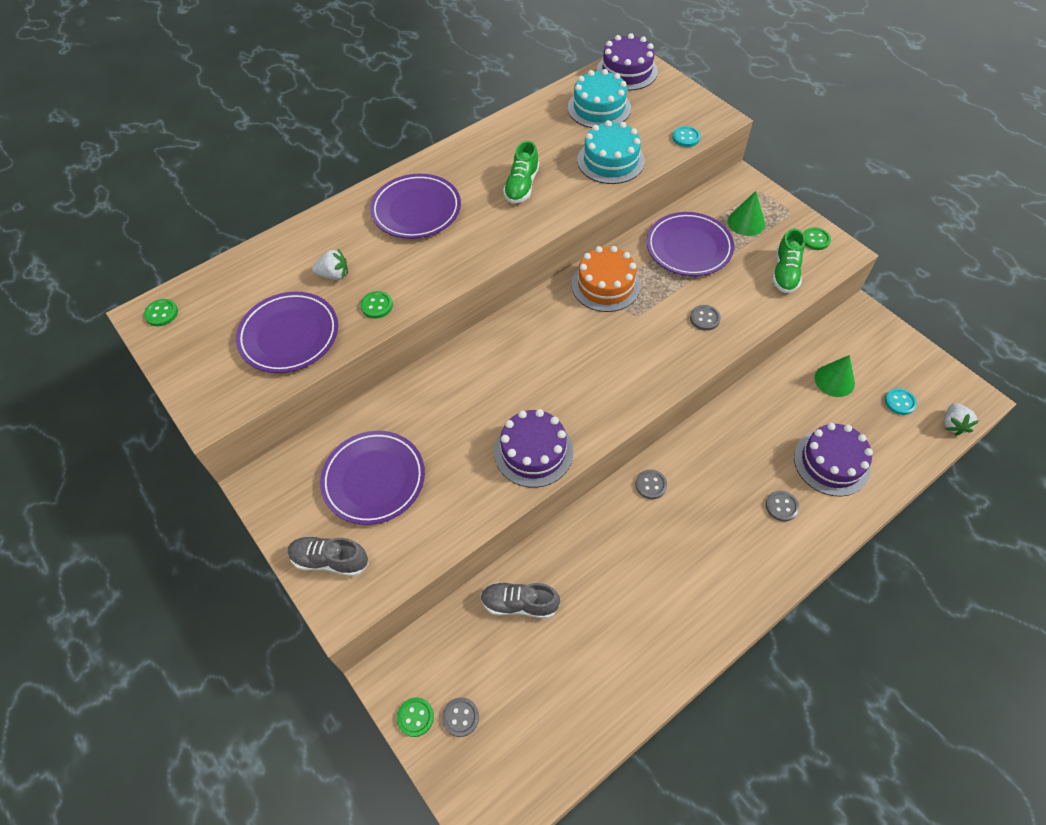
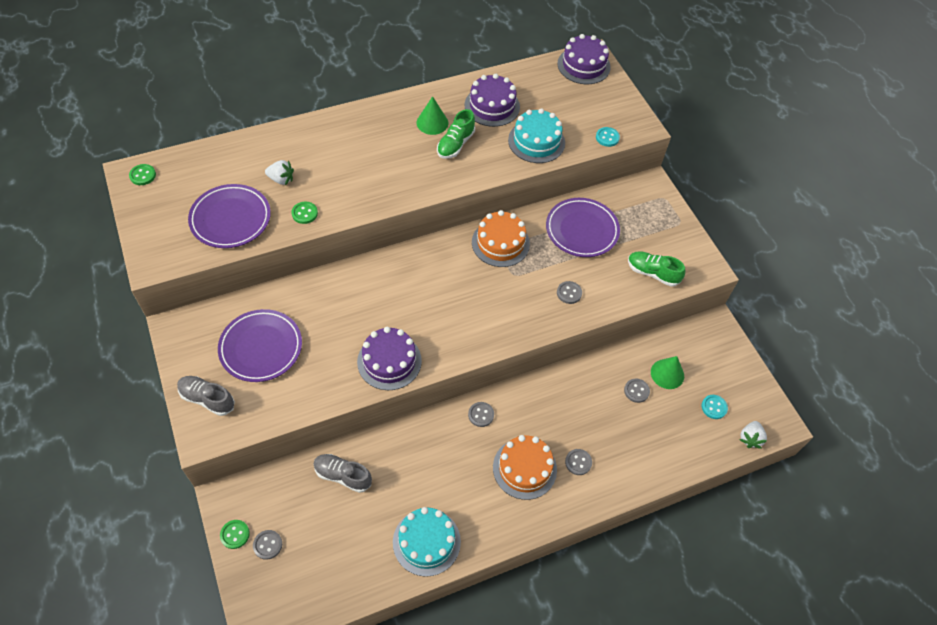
camera: 10 degrees right, 0 degrees up
purple plate [370,174,461,239] -> none
turquoise cake [568,69,631,128] -> turquoise cake moved to [393,507,461,577]
green cone [728,191,765,236] -> green cone moved to [416,96,448,135]
green shoe [772,228,805,293] -> green shoe turned 90 degrees clockwise [628,252,685,287]
purple cake [794,423,873,496] -> purple cake moved to [465,74,520,127]
green button [803,227,831,250] -> none
none -> orange cake [493,435,557,500]
none -> grey button [624,379,650,403]

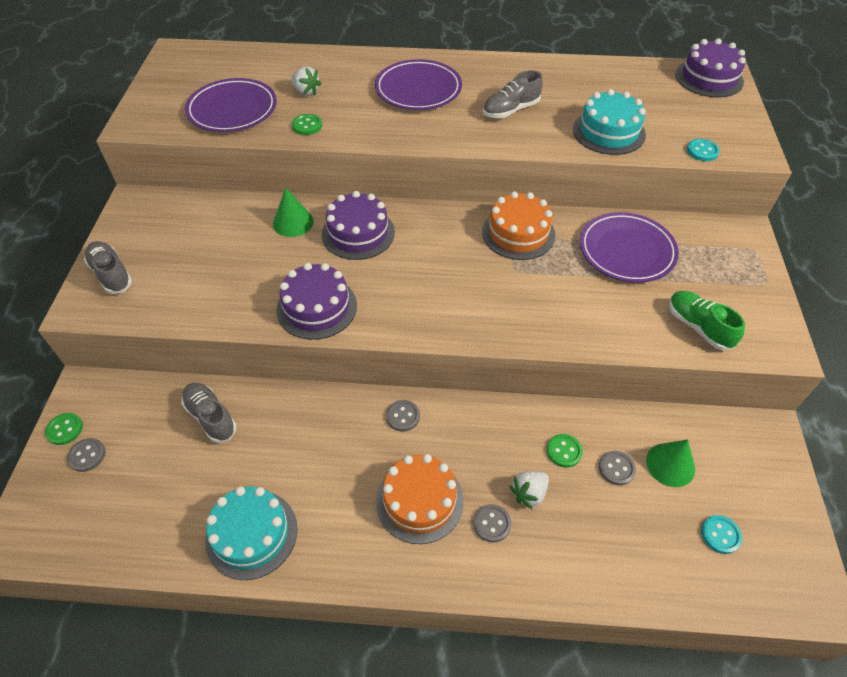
camera: 30 degrees right, 5 degrees down
green button [129,164,156,185] -> green button moved to [547,434,583,468]
purple plate [218,309,302,382] -> purple plate moved to [375,59,462,110]
green cone [416,96,448,135] -> green cone moved to [273,188,314,237]
green shoe [437,109,475,159] -> grey shoe [483,70,543,118]
purple cake [465,74,520,127] -> purple cake moved to [322,191,395,260]
grey button [557,281,582,304] -> none
white strawberry [739,421,767,449] -> white strawberry moved to [509,471,549,510]

